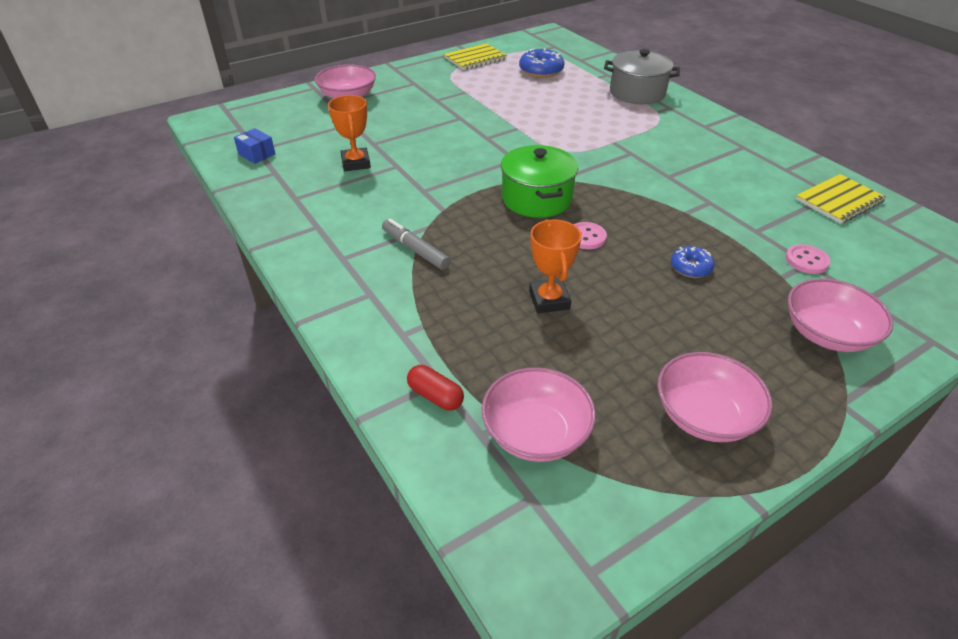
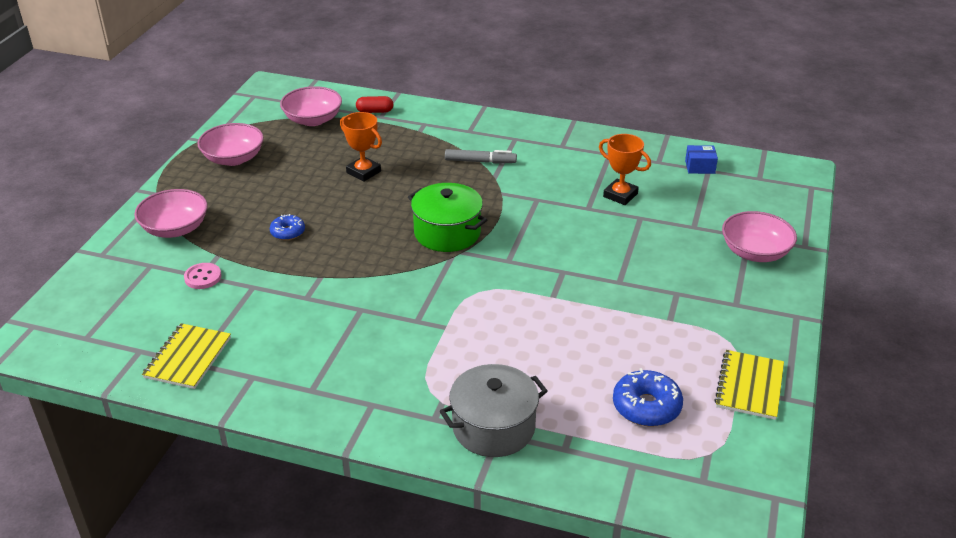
camera: 140 degrees right, 5 degrees down
pink button [573,222,607,249] -> none

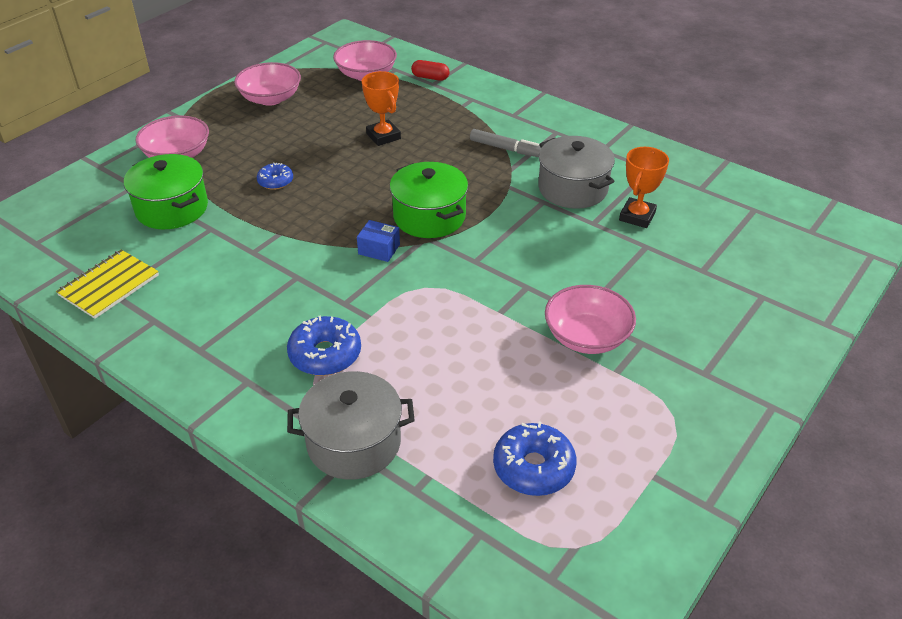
camera: 20 degrees right, 5 degrees up
pink button [184,263,221,289] -> green pot [124,154,208,229]
orange trophy [599,134,651,205] -> orange trophy turned 60 degrees clockwise [619,147,669,228]
blue box [685,145,718,174] -> blue box moved to [357,220,400,262]
yellow notebook [714,350,784,420] -> none
pink bowl [722,211,797,262] -> pink bowl moved to [545,285,636,354]
none -> blue donut [287,315,361,376]
none -> grey pot [538,136,615,209]

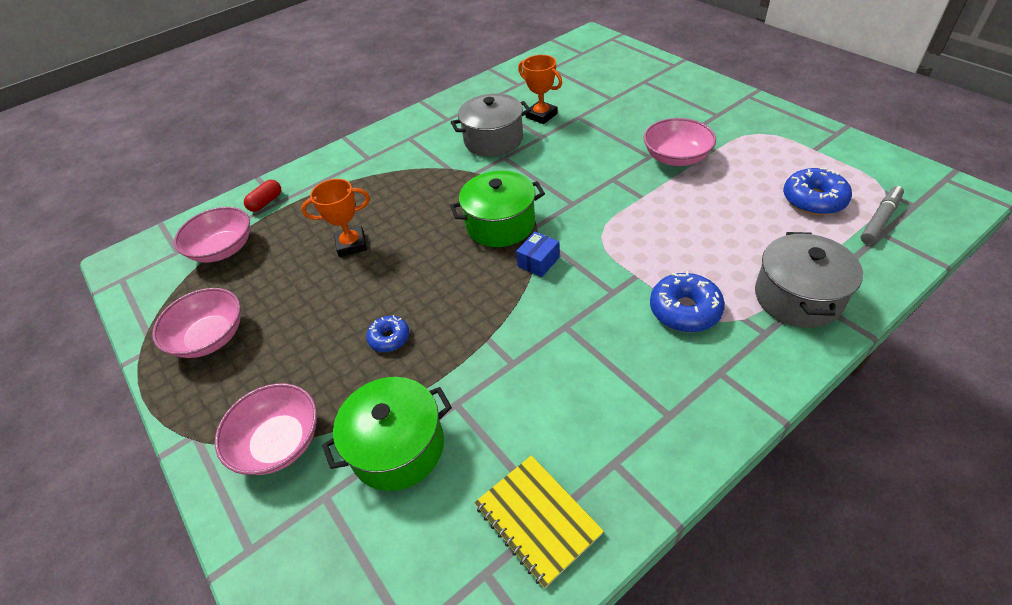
camera: 70 degrees left, 5 degrees up
grey marker [470,129,541,157] -> grey marker moved to [861,186,904,244]

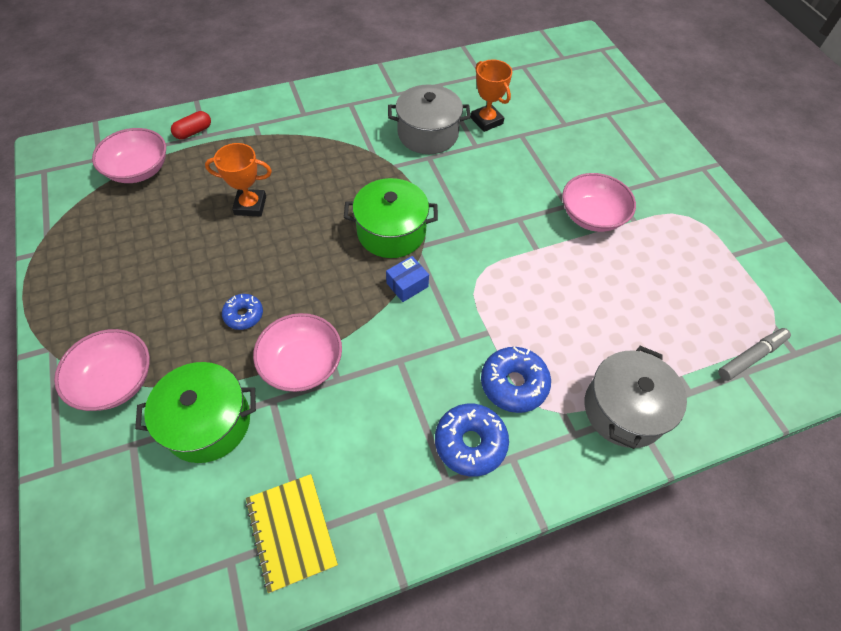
camera: 10 degrees right, 10 degrees up
pink bowl [152,288,241,358] -> pink bowl moved to [253,313,342,392]
blue donut [783,168,852,215] -> blue donut moved to [435,404,509,476]

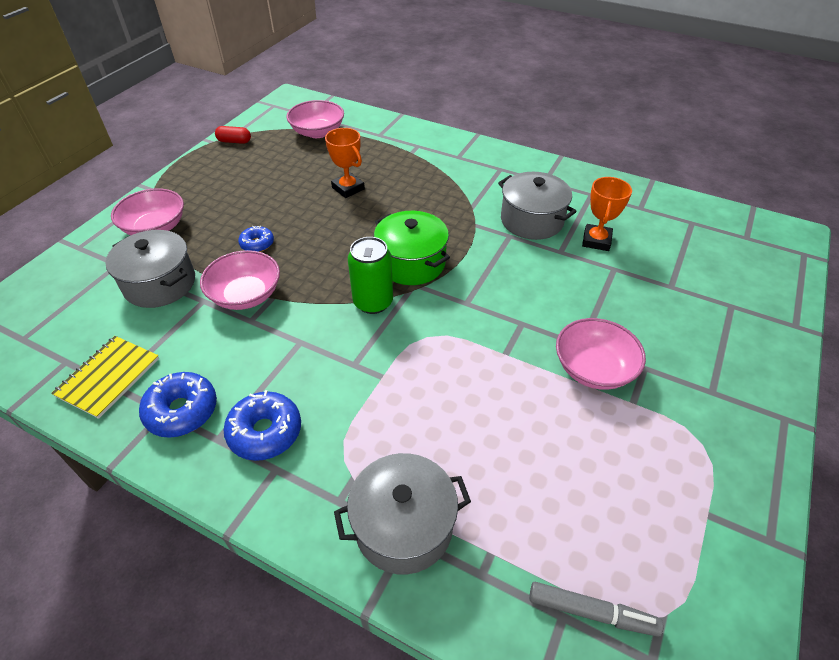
camera: 50 degrees right, 10 degrees down
green pot [135,362,256,463] -> grey pot [105,230,195,308]
red capsule [171,111,211,140] -> red capsule moved to [215,126,251,144]
blue box [386,256,429,302] -> green can [348,237,393,314]
blue donut [481,346,551,413] -> blue donut moved to [139,372,217,438]

